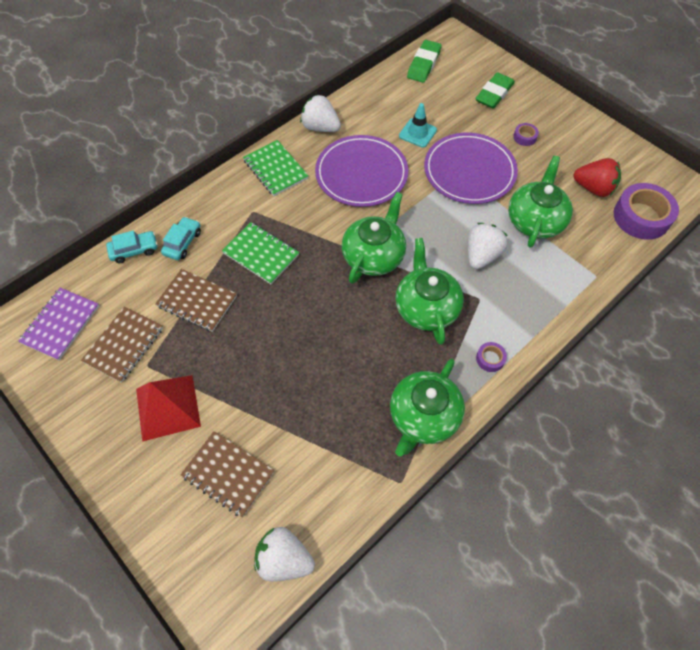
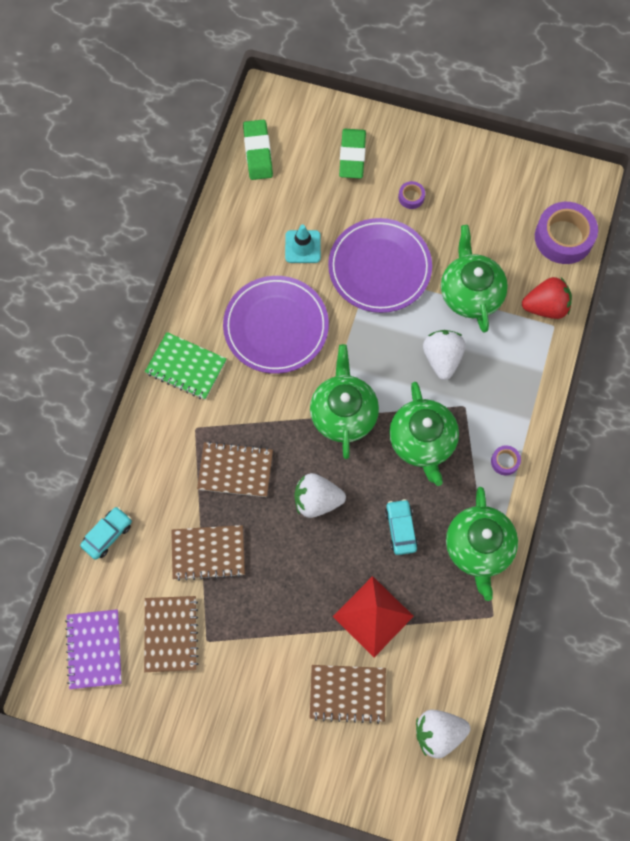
camera: 30 degrees left, 10 degrees up
red pyramid [136,375,201,442] -> red pyramid moved to [333,576,414,657]
turquoise car [161,217,201,260] -> turquoise car moved to [385,499,418,555]
green notebook [222,222,299,284] -> brown notebook [197,442,273,497]
white strawberry [300,95,341,132] -> white strawberry moved to [294,473,346,518]
green teapot [395,238,464,345] -> green teapot turned 150 degrees counterclockwise [389,382,459,486]
red strawberry [574,158,621,197] -> red strawberry moved to [522,277,572,319]

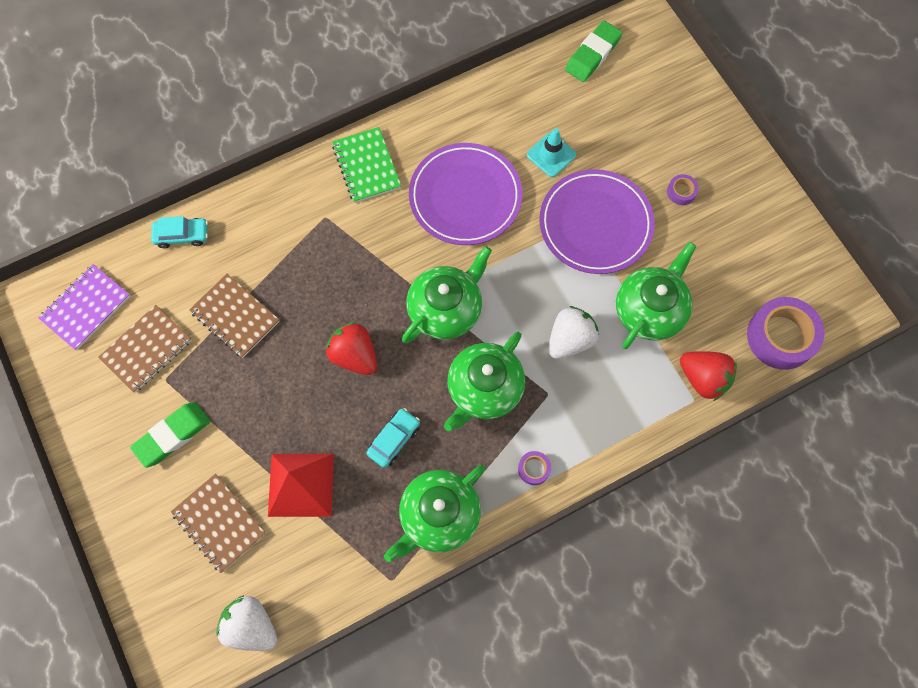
camera: 45 degrees right, 0 degrees up
brown notebook [197,442,273,497] -> none
white strawberry [294,473,346,518] -> red strawberry [326,322,377,375]
green eraser [339,129,366,179] -> green eraser moved to [130,402,211,468]

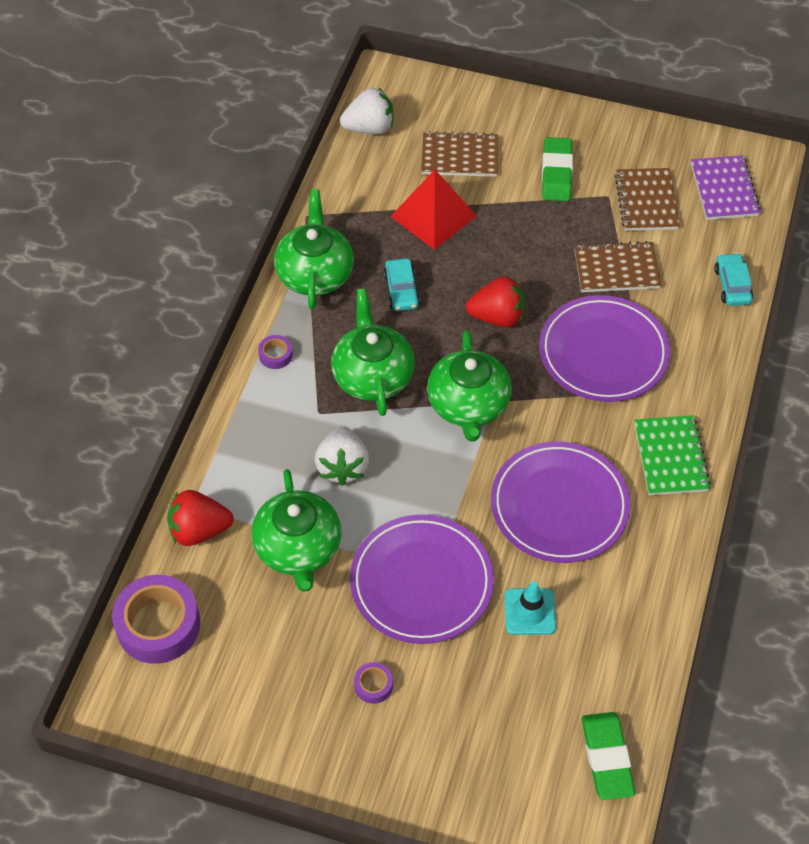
camera: 135 degrees right, 15 degrees down
turquoise car [151,216,208,248] -> turquoise car turned 135 degrees clockwise [714,253,753,306]
green notebook [332,127,401,203] -> green notebook turned 60 degrees clockwise [634,415,711,495]
none -> purple plate [539,295,670,402]

